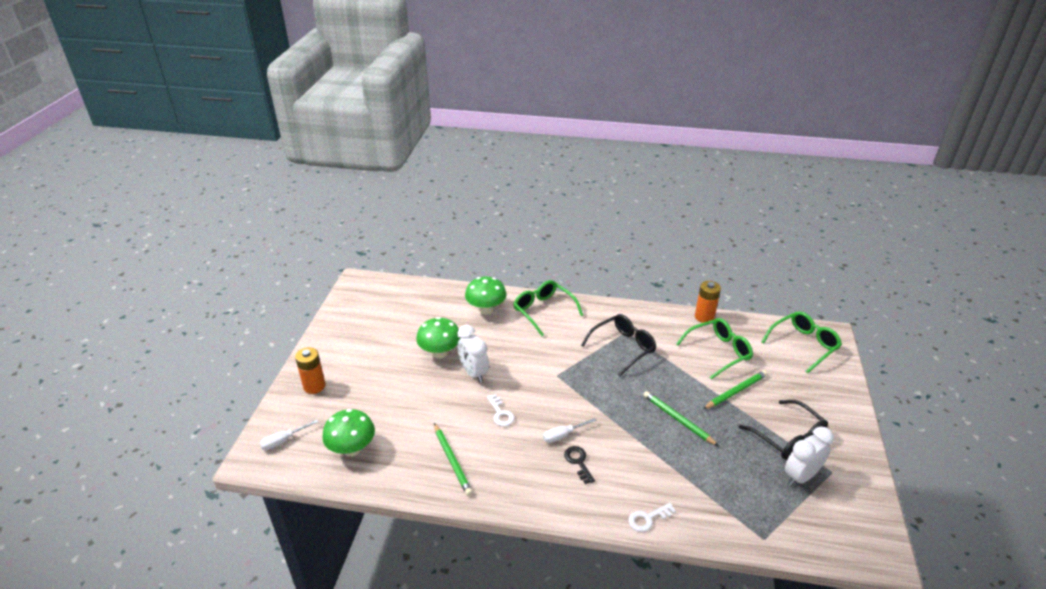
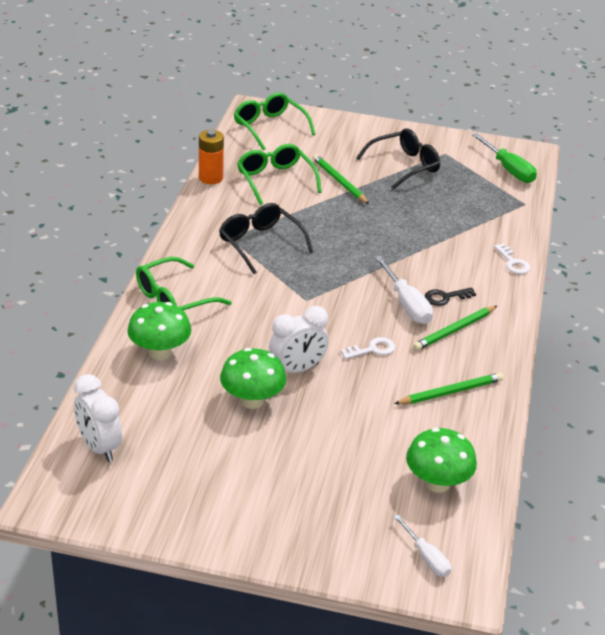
camera: 90 degrees left, 0 degrees up
orange battery [295,347,326,394] -> none
white screwdriver [543,418,597,443] -> white screwdriver [375,256,433,324], size x1.58
green pencil [643,391,719,446] -> green pencil moved to [413,306,497,351]
white clock [785,427,834,486] -> white clock moved to [74,374,122,462]
none -> green screwdriver [472,133,537,183]

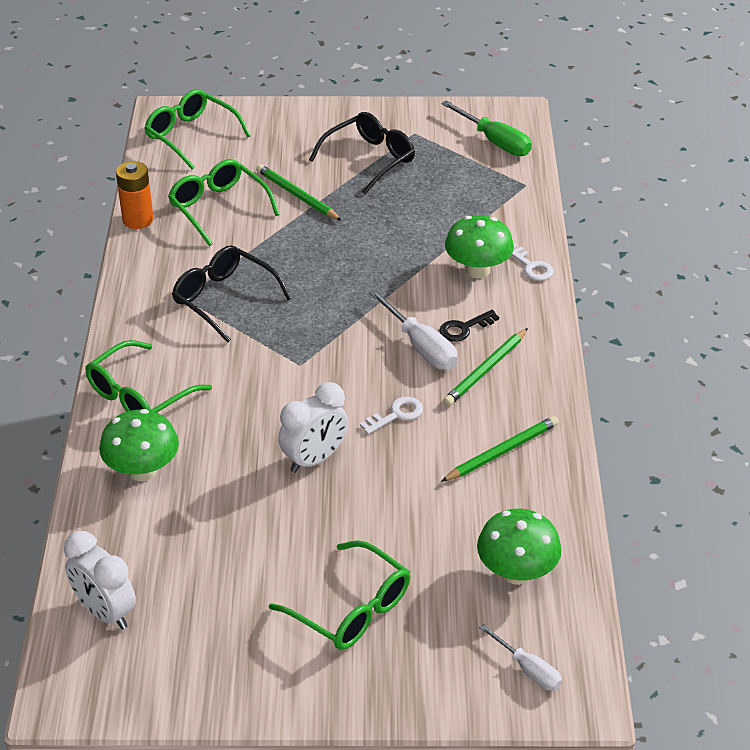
camera: 10 degrees left, 5 degrees up
green mushroom [220,348,286,409] -> green mushroom moved to [445,215,514,278]
none -> green glasses [269,540,410,650]

